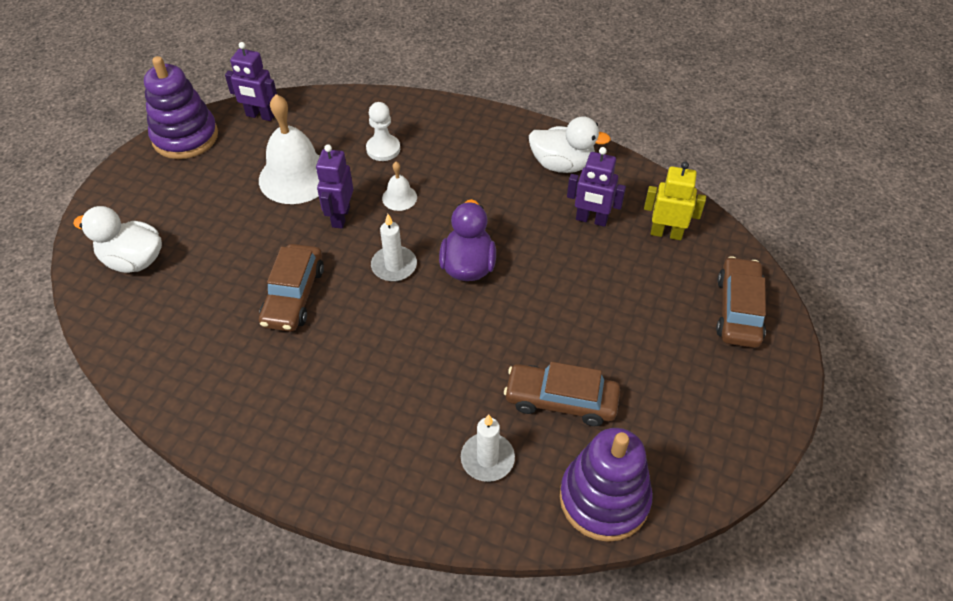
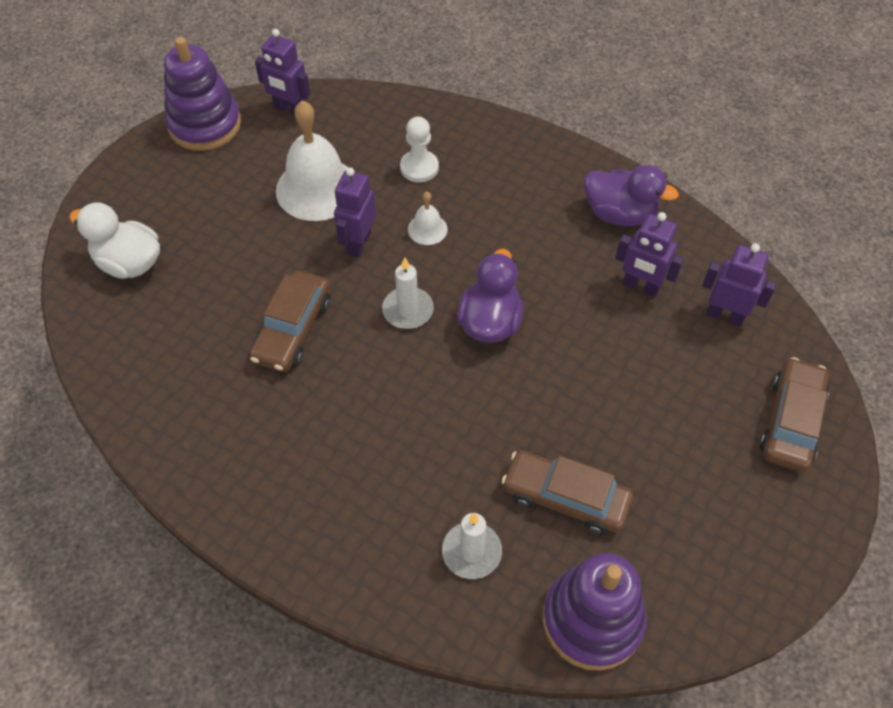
camera: 10 degrees right, 5 degrees up
white duck [529,116,611,173] -> purple duck [584,165,679,226]
yellow robot [644,162,706,240] -> purple robot [702,243,777,327]

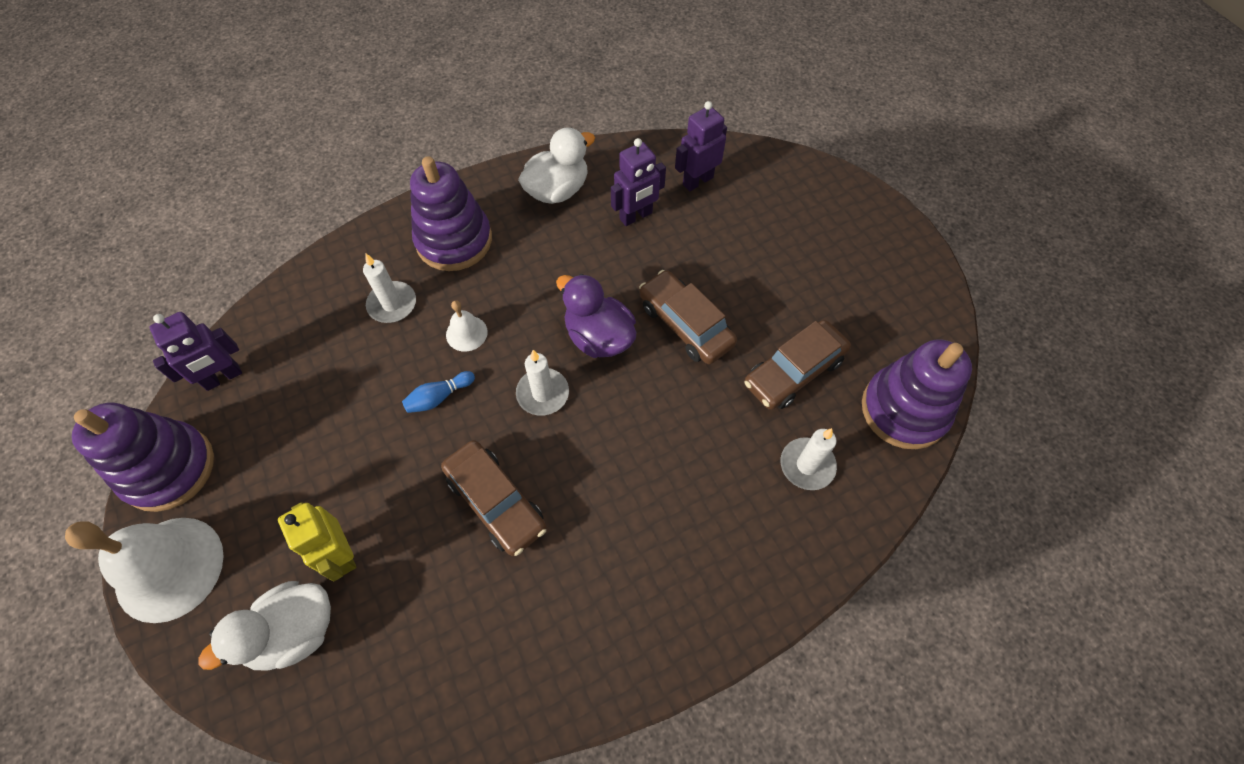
camera: 60 degrees left, 5 degrees up
white bell [276,101,349,221] -> white bell moved to [65,518,224,623]
purple robot [334,167,376,258] -> blue bowling pin [402,371,475,413]
white pawn [400,117,439,182] -> white candle [363,254,416,323]
purple duck [584,165,679,226] -> white duck [518,127,595,204]
brown car [760,357,829,472] -> brown car moved to [639,270,737,364]
none -> yellow robot [278,502,356,581]
none -> purple stacking toy [410,156,492,271]

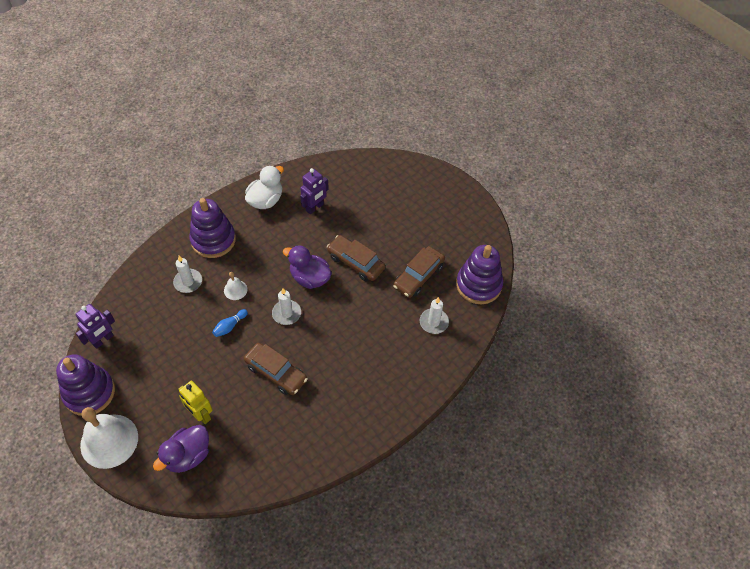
camera: 15 degrees left, 5 degrees down
white duck [199,581,331,671] -> purple duck [153,425,209,473]
purple robot [675,101,727,191] -> none

